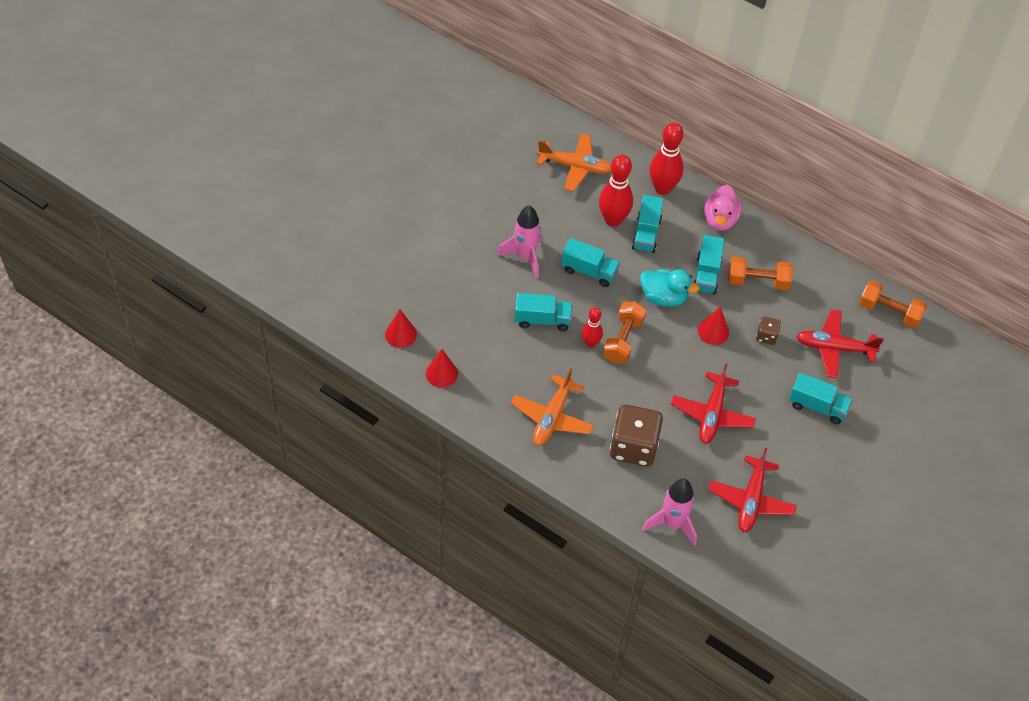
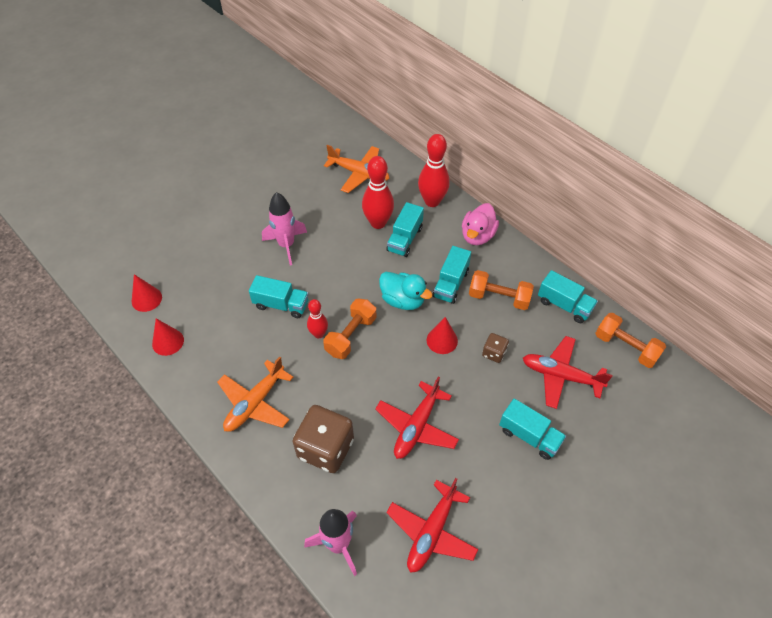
camera: 15 degrees right, 0 degrees up
turquoise truck [561,238,620,287] -> turquoise truck moved to [538,270,598,323]

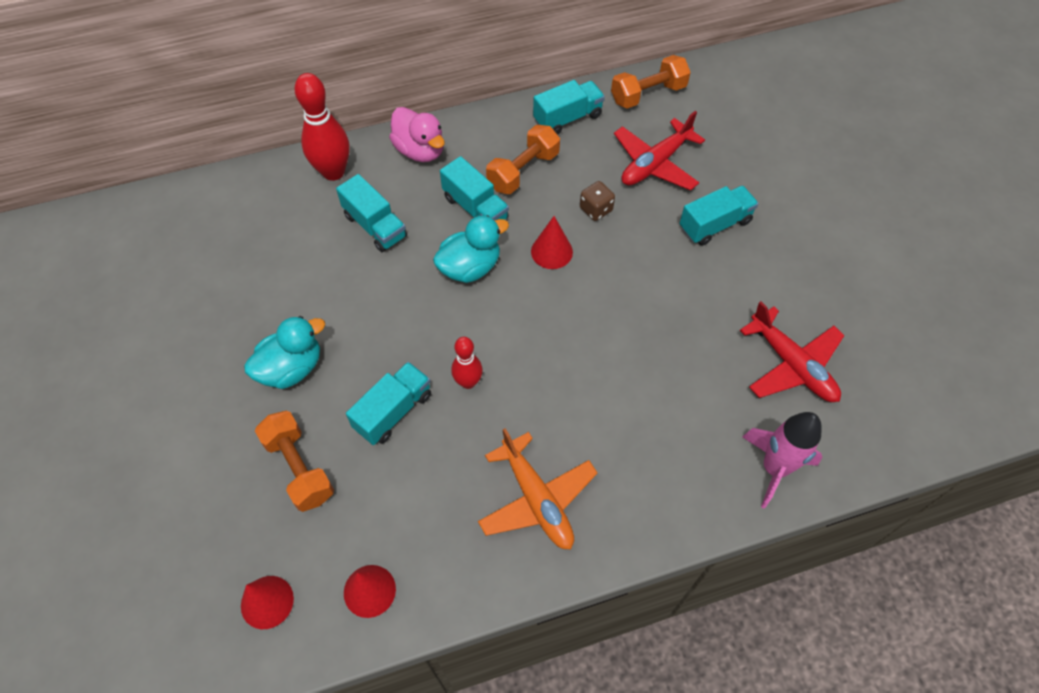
camera: 65 degrees left, 5 degrees up
pink rocket [262,192,307,266] -> turquoise duck [244,316,325,389]
brown dice [293,405,354,473] -> none
orange dumbbell [323,298,376,359] -> orange dumbbell moved to [255,411,334,512]
orange plane [324,145,390,193] -> none
red bowling pin [362,156,394,229] -> none
red plane [375,377,459,459] -> none

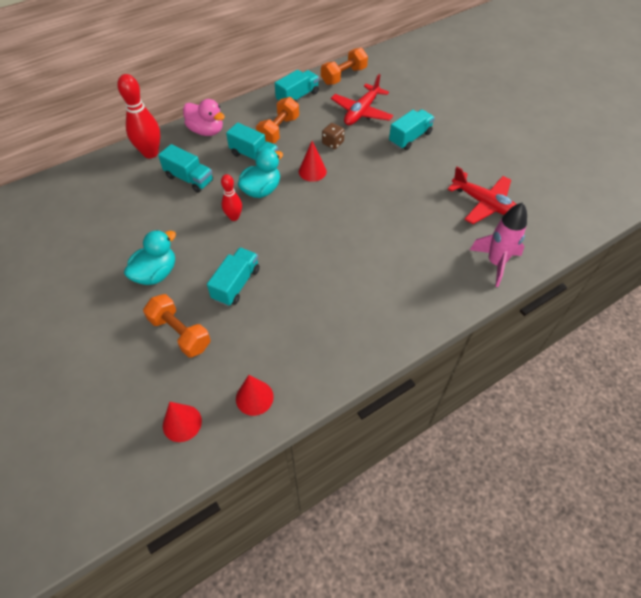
camera: 15 degrees left, 5 degrees down
red bowling pin [451,337,483,389] -> red bowling pin moved to [221,174,242,221]
orange plane [478,428,597,549] -> none

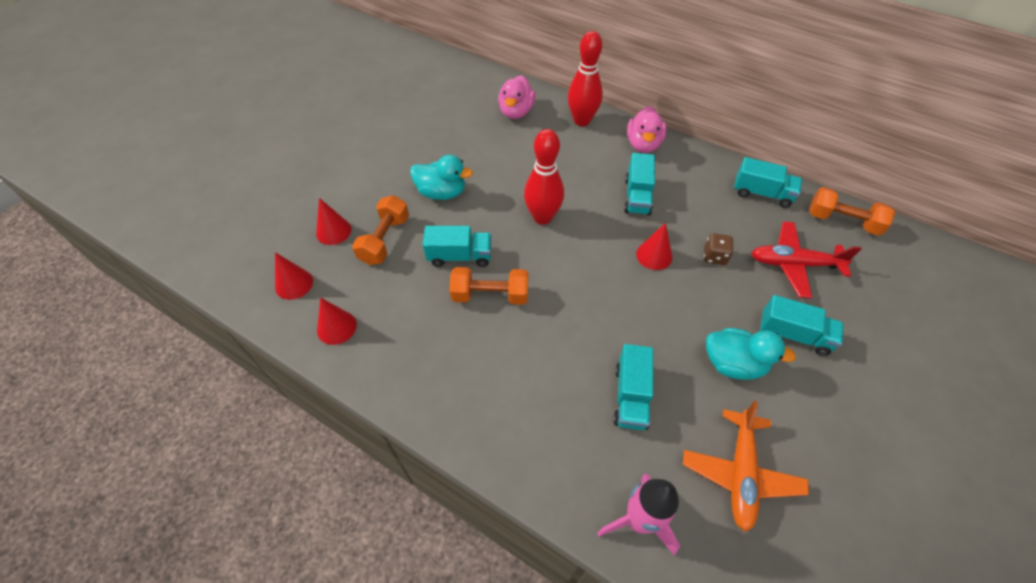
camera: 65 degrees right, 0 degrees up
turquoise truck [158,144,213,193] -> turquoise truck moved to [613,344,653,430]
red bowling pin [221,174,242,221] -> red bowling pin [524,129,564,225], size x1.70
turquoise duck [238,149,283,198] -> turquoise duck moved to [706,328,796,380]
orange dumbbell [256,97,299,144] -> orange dumbbell moved to [450,267,528,305]
red plane [448,167,516,224] -> orange plane [683,400,809,532]
none -> red cone [316,198,351,245]
none -> pink duck [498,75,536,119]

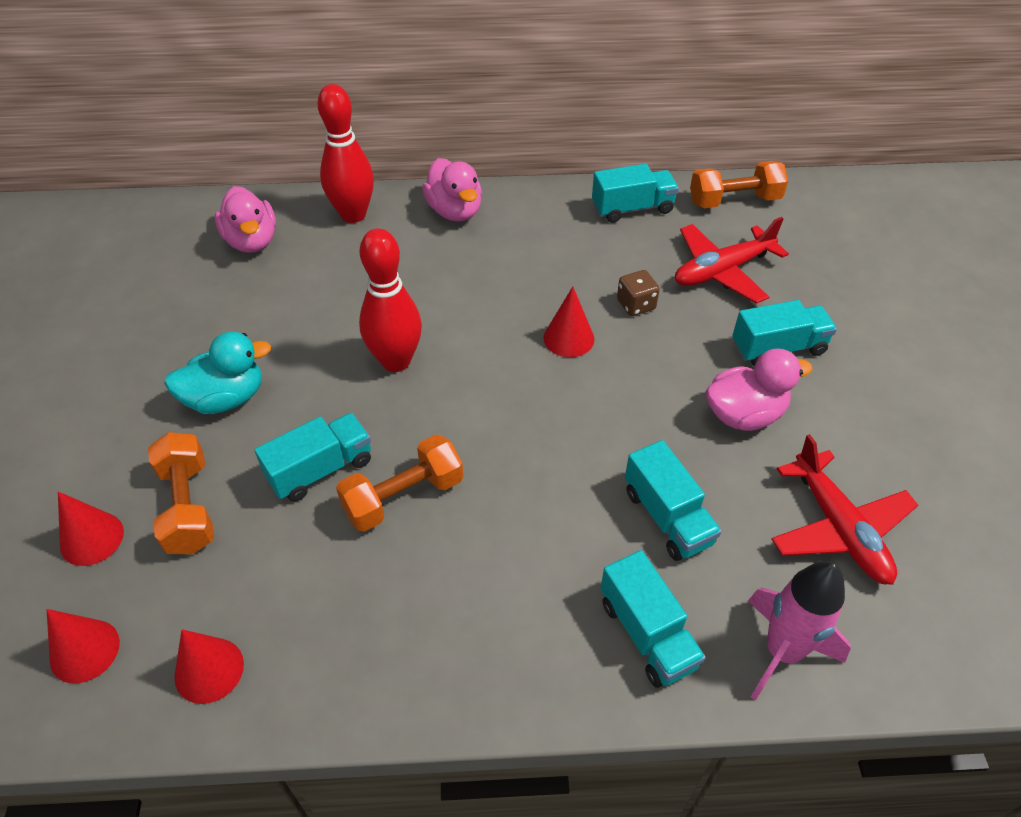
camera: 35 degrees left, 5 degrees down
turquoise truck [624,153,655,215] -> turquoise truck moved to [601,550,706,688]
orange plane [683,400,809,532] -> red plane [771,434,918,585]
turquoise duck [706,328,796,380] -> pink duck [706,348,813,431]

